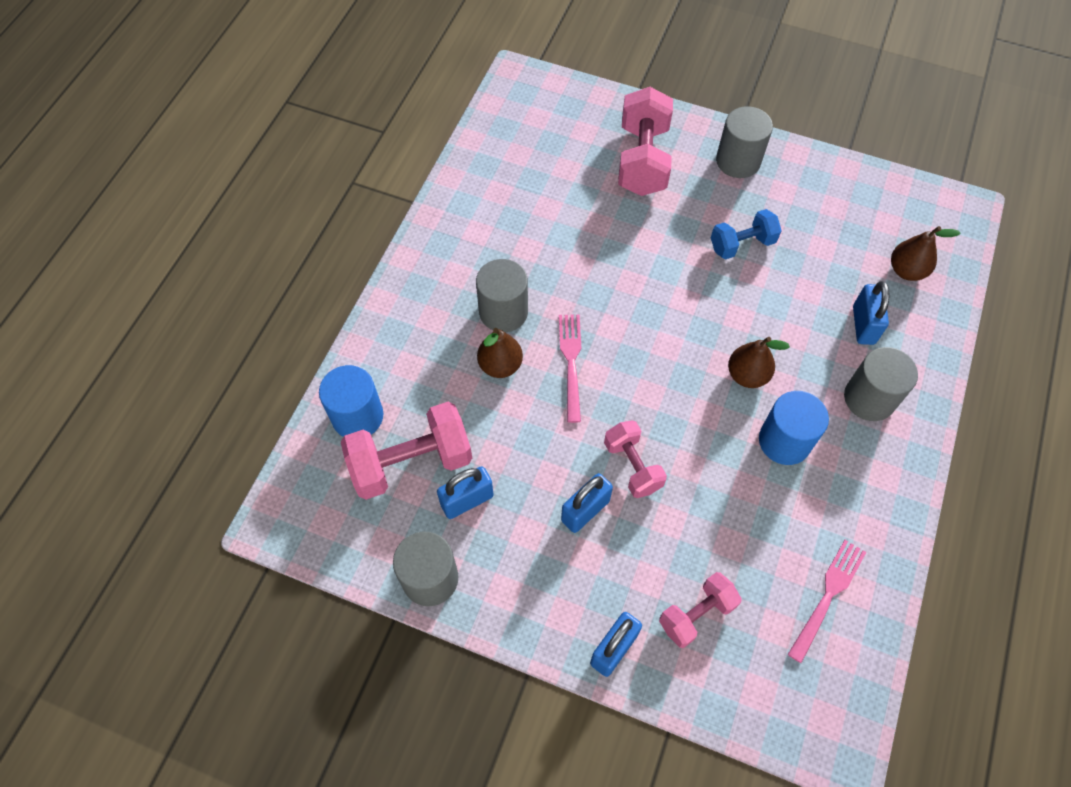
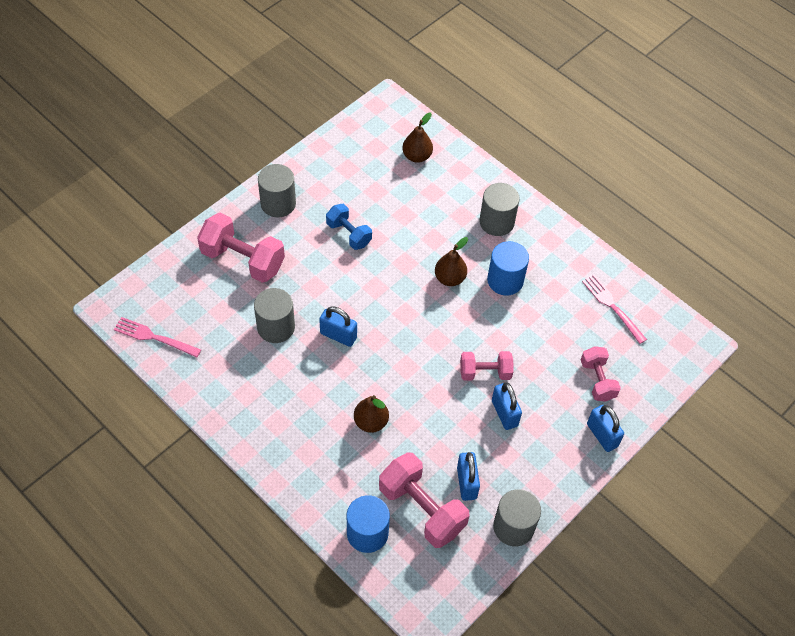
camera: 70 degrees left, 5 degrees down
pink dumbbell [341,402,472,500] -> pink dumbbell turned 45 degrees counterclockwise [379,453,470,548]
grey cylinder [476,259,528,332] -> grey cylinder moved to [254,288,295,343]
pink fork [559,314,581,423] -> pink fork moved to [114,317,201,358]
blue dumbbell [711,209,782,260] -> blue dumbbell turned 45 degrees counterclockwise [326,204,372,250]
blue padlock [853,281,890,345] -> blue padlock moved to [319,306,357,347]

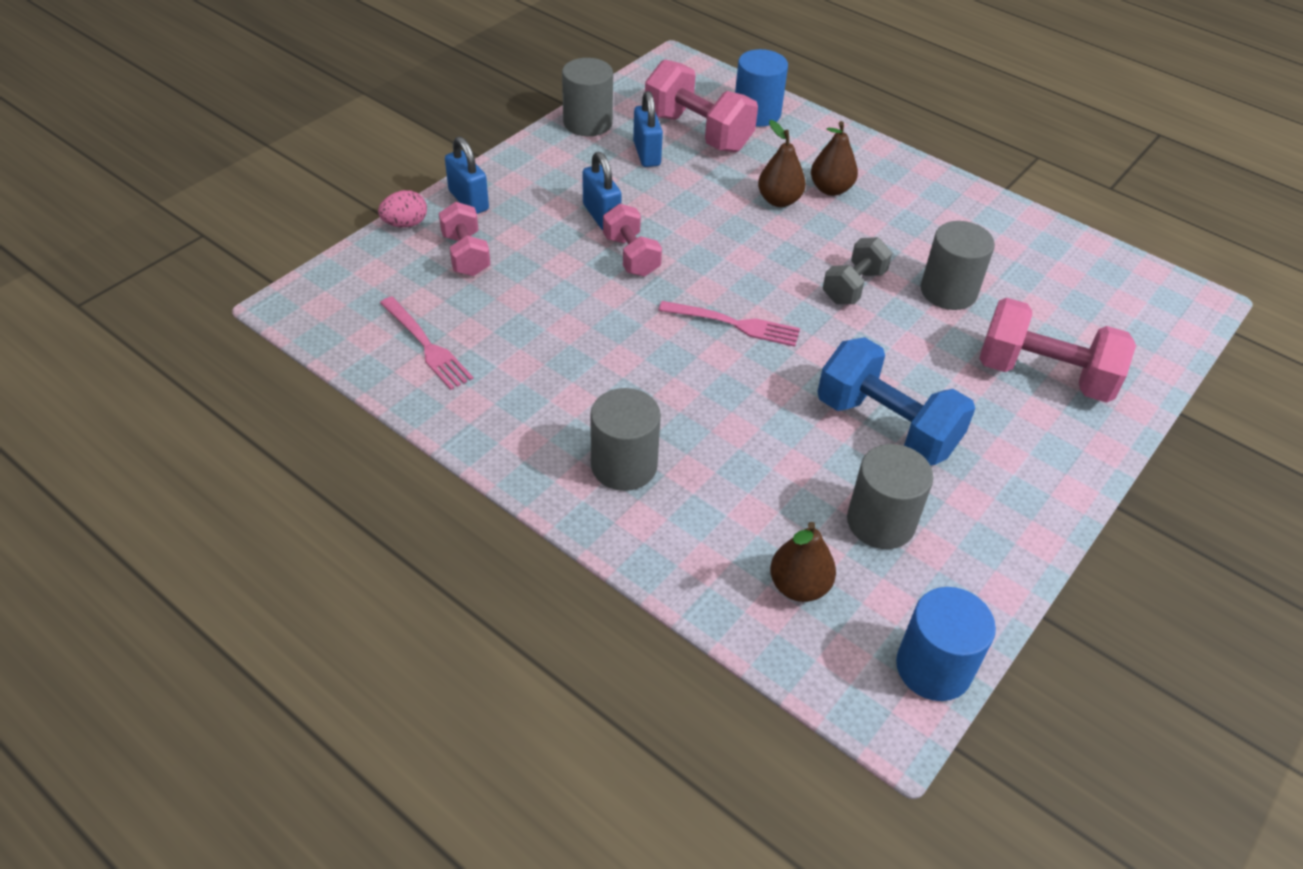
camera: 175 degrees right, 10 degrees down
pink fork [114,317,201,358] -> pink fork moved to [658,301,800,347]
grey cylinder [258,164,296,217] -> grey cylinder moved to [847,444,934,549]
blue padlock [319,306,357,347] -> grey dumbbell [823,237,892,304]
blue dumbbell [326,204,372,250] -> blue dumbbell [817,337,975,465], size x1.65
brown pear [435,237,468,286] -> brown pear moved to [811,121,858,196]
pink dumbbell [460,351,514,381] -> pink dumbbell turned 75 degrees clockwise [603,204,662,277]
blue cylinder [487,241,529,295] -> blue cylinder moved to [896,587,996,701]
none -> pink egg [378,190,427,228]

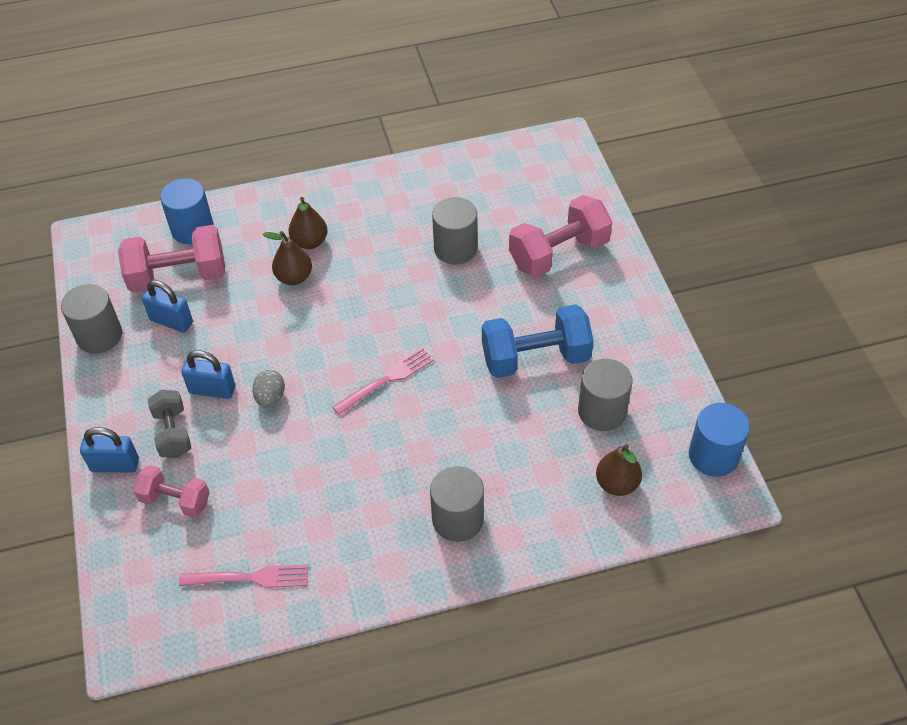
camera: 50 degrees left, 5 degrees up
pink egg [378,190,427,228] -> none
pink dumbbell [603,204,662,277] -> grey egg [252,370,285,408]
grey dumbbell [823,237,892,304] -> grey dumbbell moved to [147,390,191,458]

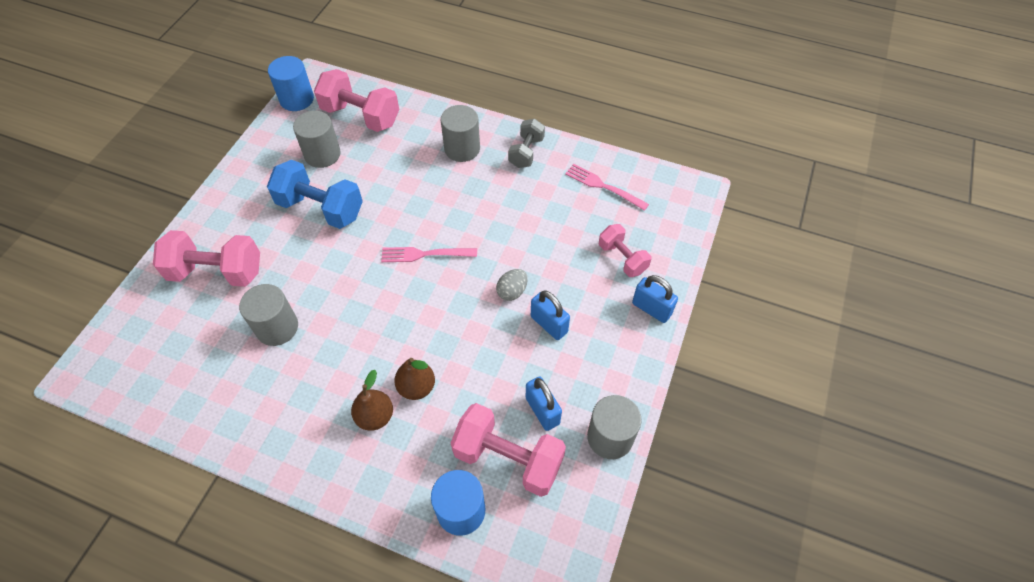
camera: 145 degrees left, 5 degrees up
grey dumbbell [147,390,191,458] -> grey dumbbell moved to [508,119,545,168]
brown pear [596,444,642,496] -> pink dumbbell [314,69,399,132]

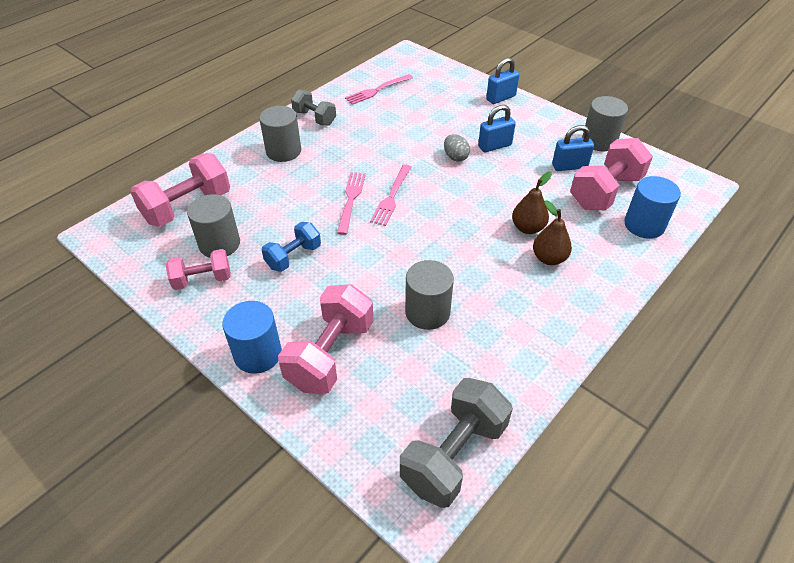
camera: 70 degrees left, 10 degrees down
blue dumbbell [267,160,363,229] -> blue dumbbell [262,222,321,272], size x0.60
blue cylinder [268,56,314,111] -> blue cylinder moved to [222,301,282,374]
pink dumbbell [599,224,651,277] -> pink dumbbell moved to [166,249,231,290]
none -> pink fork [337,172,366,235]
none -> grey dumbbell [400,378,513,508]

